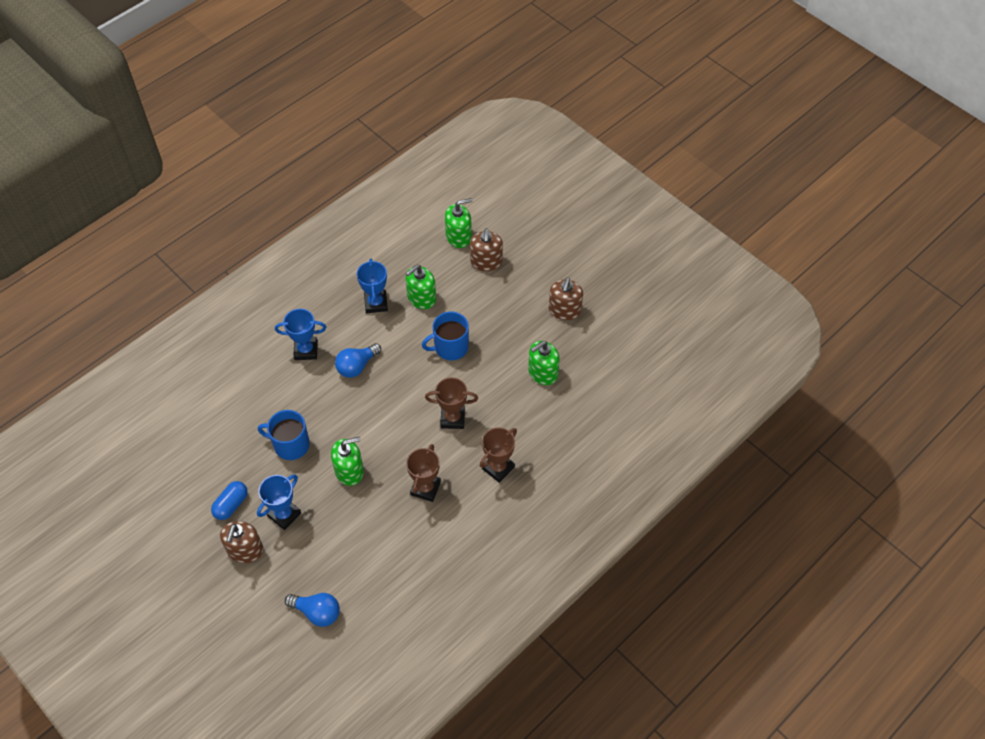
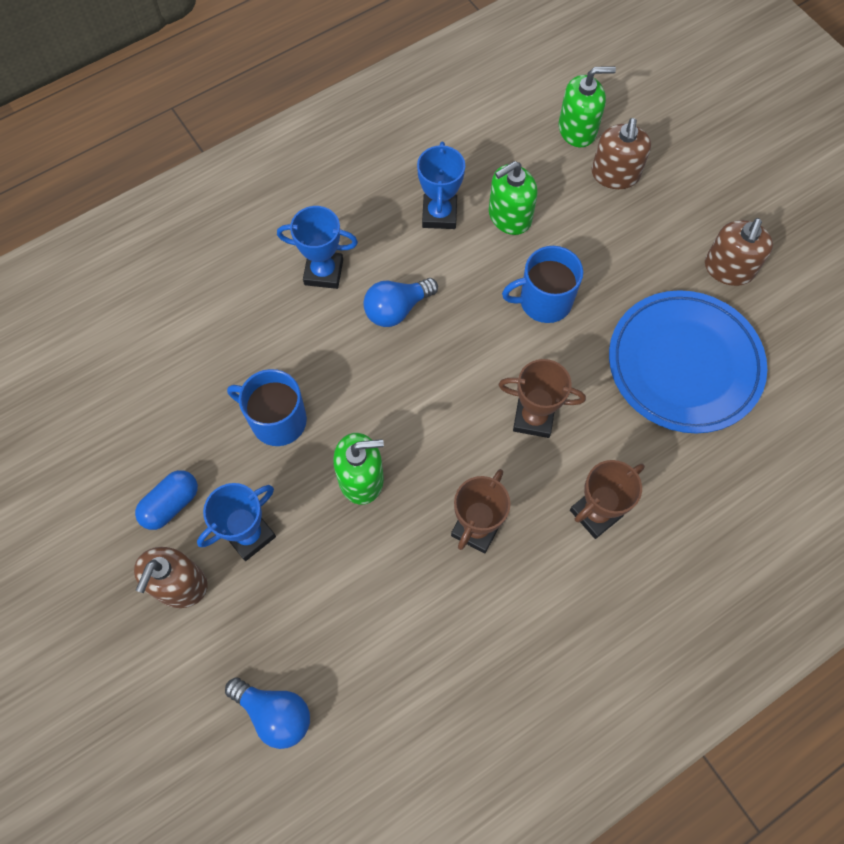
camera: 10 degrees right, 10 degrees up
green soap dispenser [528,341,560,385] -> blue plate [609,290,767,433]

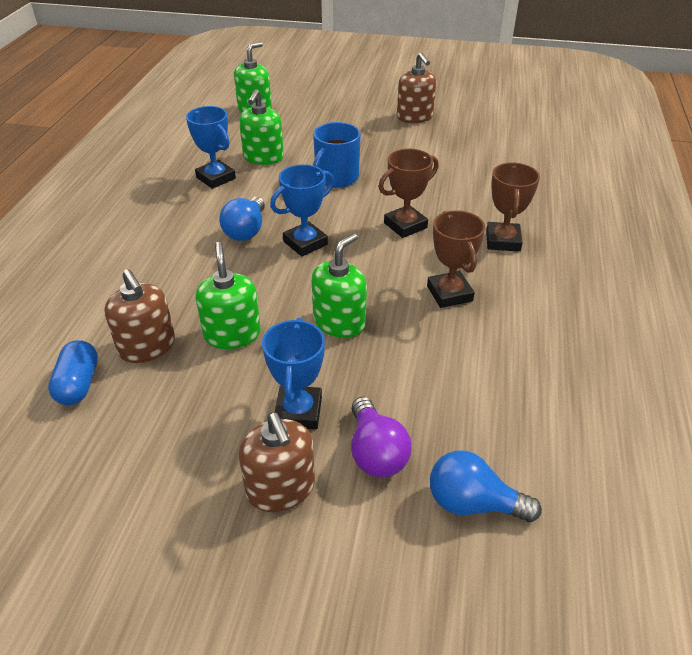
camera: 45 degrees left, 25 degrees down
blue capsule [135,470,198,530] -> blue capsule moved to [48,340,98,405]
blue light bulb [225,677,310,749] -> blue light bulb turned 150 degrees counterclockwise [430,450,542,522]
blue mug [227,369,307,446] -> green soap dispenser [196,242,261,349]
blue trophy [277,206,358,289] -> blue trophy moved to [270,164,334,257]
brown soap dispenser [592,118,651,189] -> brown soap dispenser moved to [104,269,175,363]
blue plate [609,290,767,433] -> none
none -> purple light bulb [351,397,412,478]

